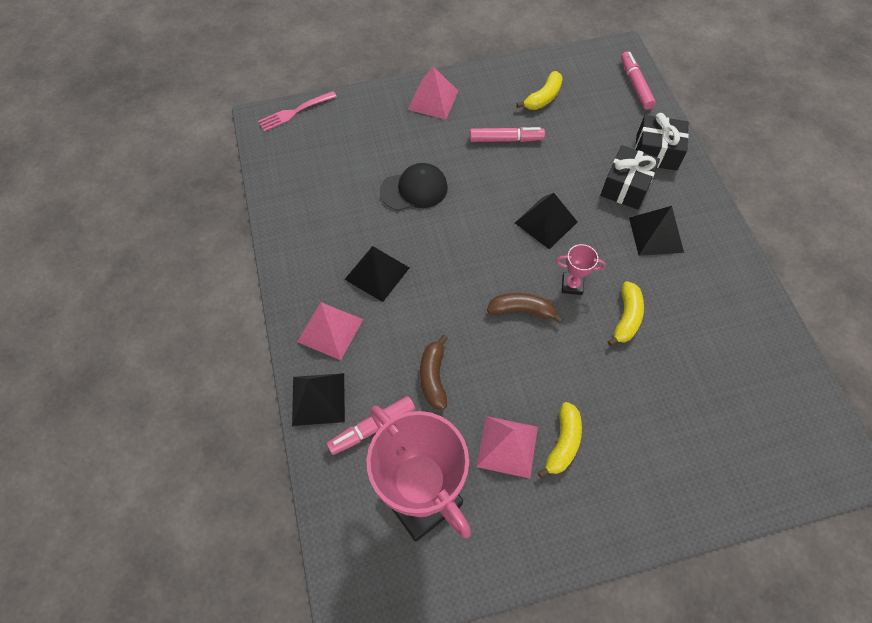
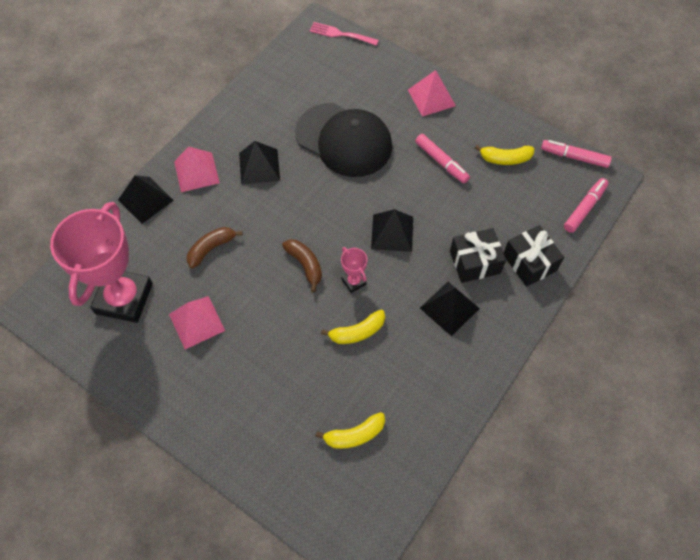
camera: 50 degrees right, 0 degrees up
pink marker [327,396,415,455] -> pink marker moved to [541,140,612,168]
black cap [380,163,448,211] -> black cap [295,103,392,177], size x1.72
yellow banana [538,402,582,478] -> yellow banana moved to [315,412,385,449]

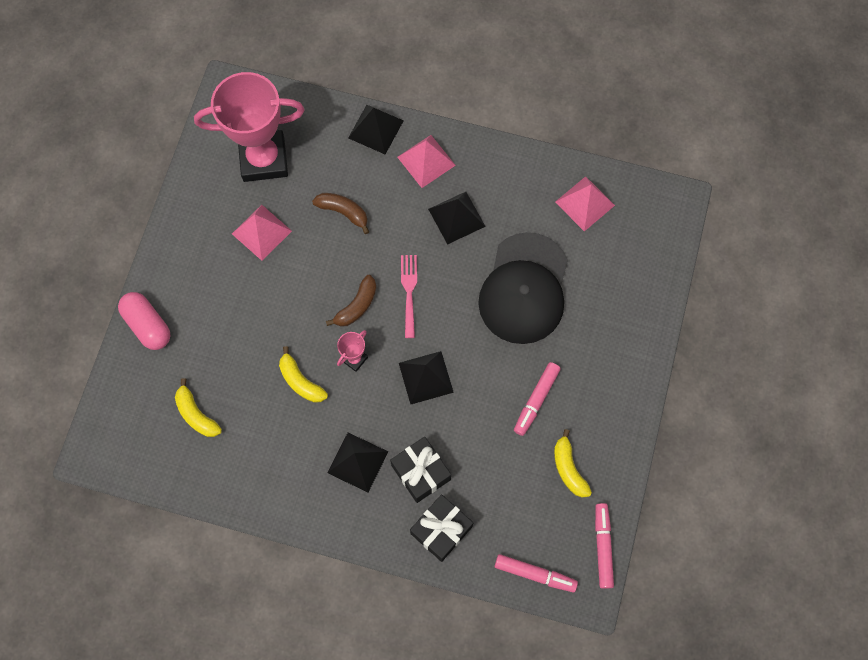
camera: 70 degrees right, 10 degrees up
pink fork [310,22,379,46] -> pink fork moved to [401,255,417,338]
pink pyramid [408,70,456,117] -> pink pyramid moved to [555,176,615,231]
none -> pink capsule [118,292,171,350]

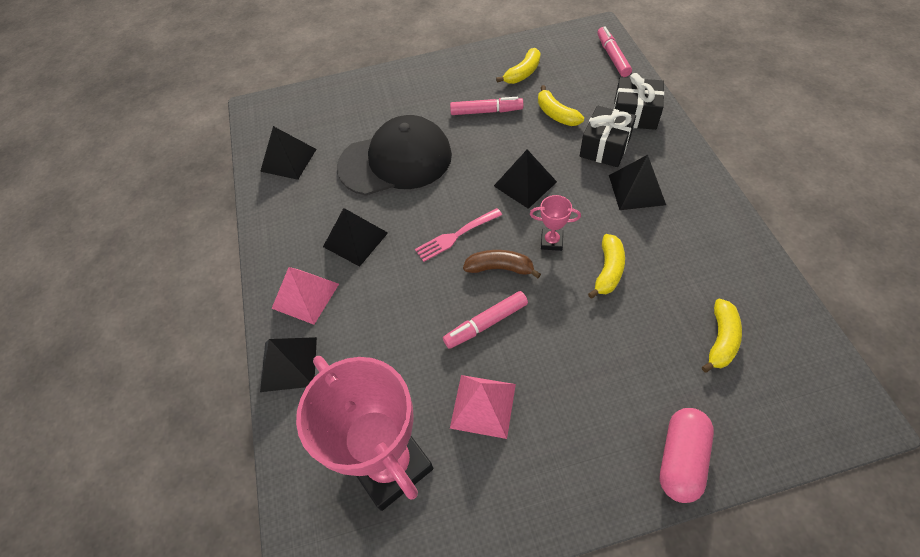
camera: 115 degrees left, 15 degrees down
brown banana [312,193,369,234] -> none
pink pyramid [555,176,615,231] -> black pyramid [260,126,317,180]
pink marker [595,503,614,589] -> pink marker moved to [443,291,528,349]
none -> yellow banana [538,85,584,126]

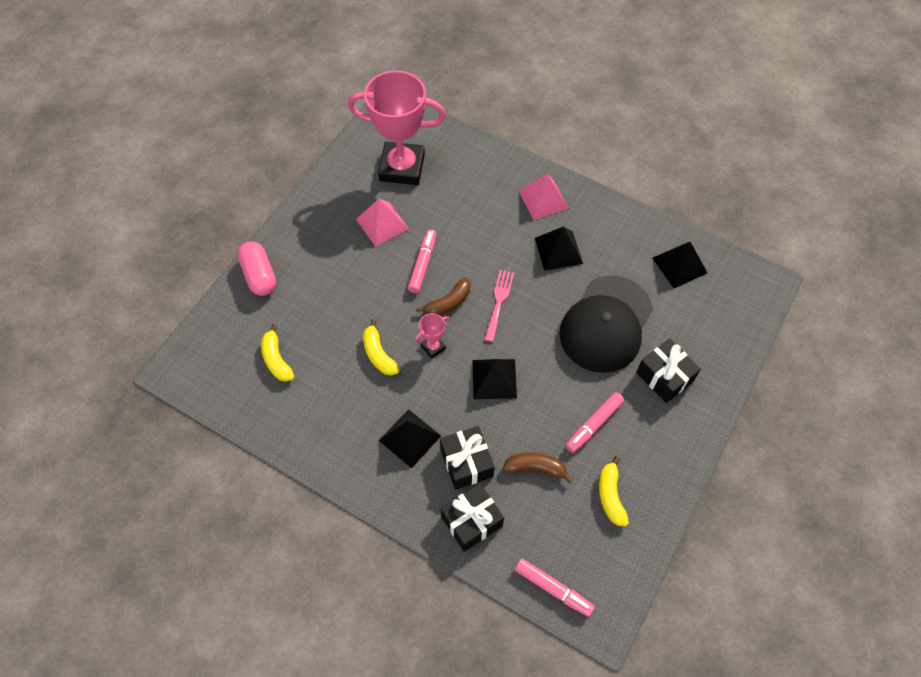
camera: 130 degrees right, 5 degrees up
black pyramid [260,337,317,392] -> none
yellow banana [538,85,584,126] -> brown banana [503,452,573,484]
none -> black gift [636,339,701,403]

